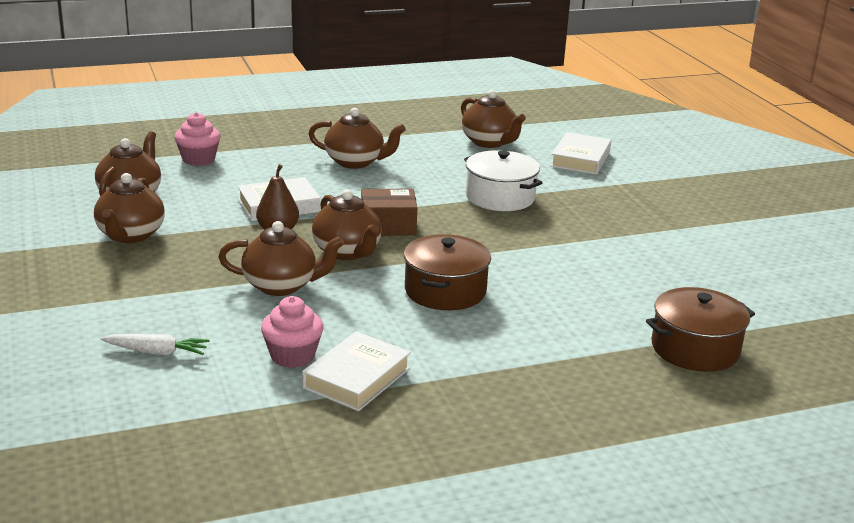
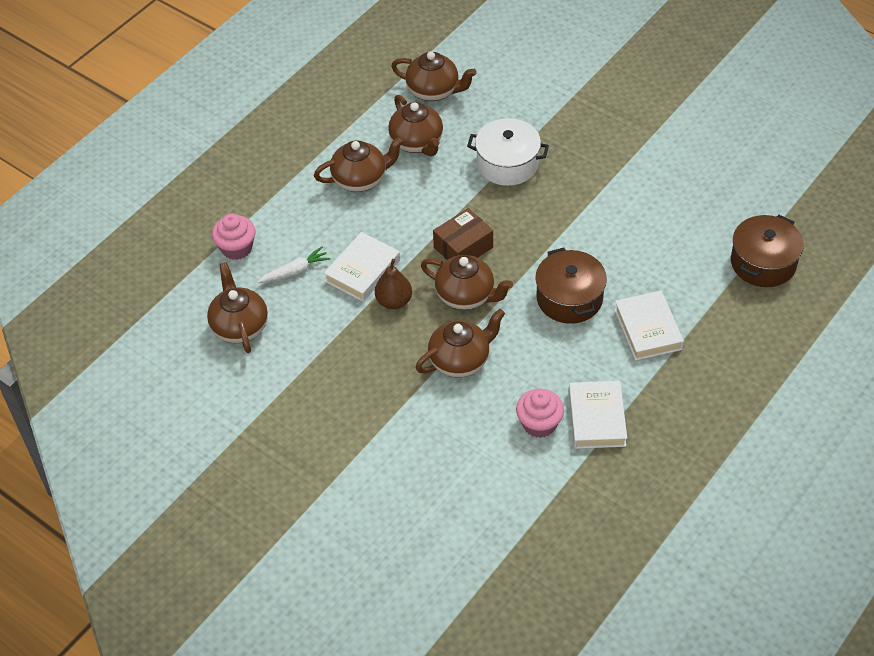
camera: 30 degrees left, 25 degrees up
brown teapot [94,173,165,243] -> brown teapot moved to [388,95,443,156]
white carrot [100,334,210,355] -> white carrot moved to [257,247,331,283]
white book [551,132,611,175] -> white book moved to [614,291,684,360]

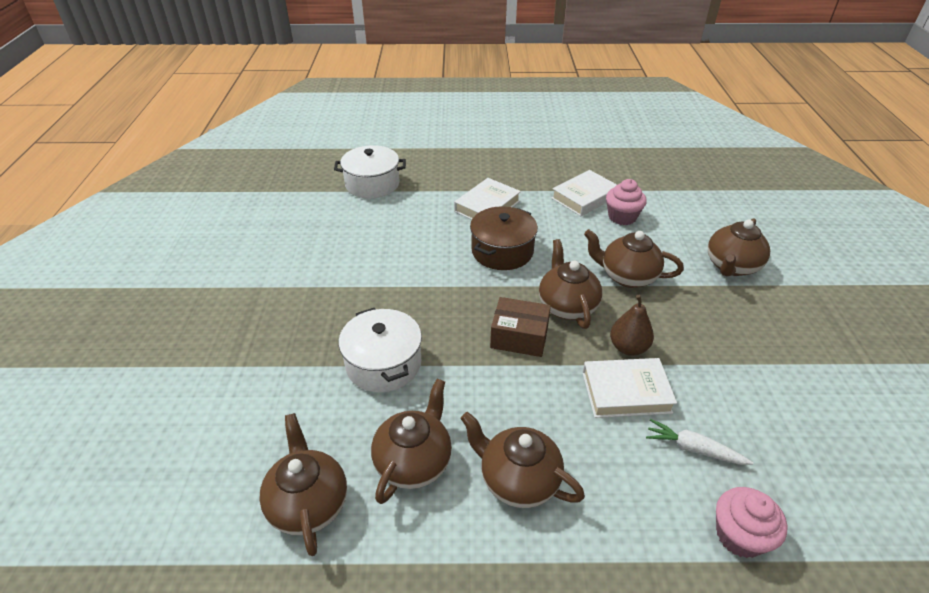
camera: 130 degrees left, 10 degrees down
brown teapot [207,262,268,353] -> brown teapot moved to [708,218,770,276]
brown pot [731,215,804,287] -> white pot [334,145,406,199]

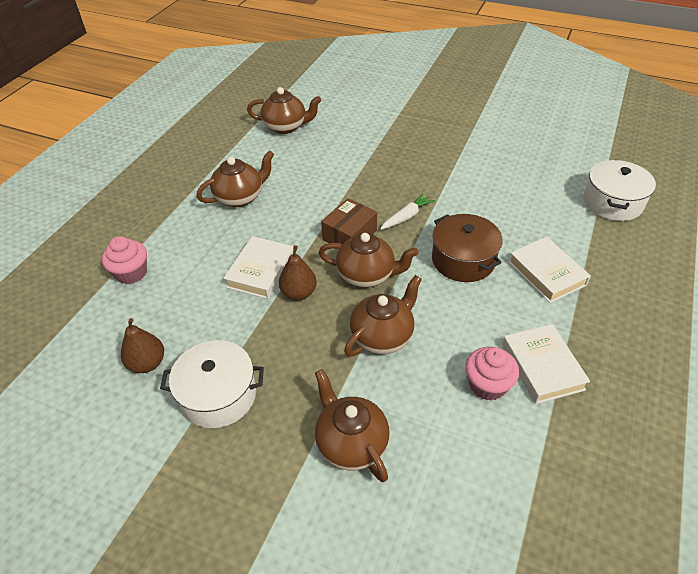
camera: 115 degrees right, 5 degrees up
white pot [339,308,422,392] -> white pot moved to [160,340,264,428]
brown teapot [371,379,452,504] -> none
white carrot [646,419,753,465] -> white carrot moved to [380,193,435,230]
none -> brown pear [121,318,164,373]

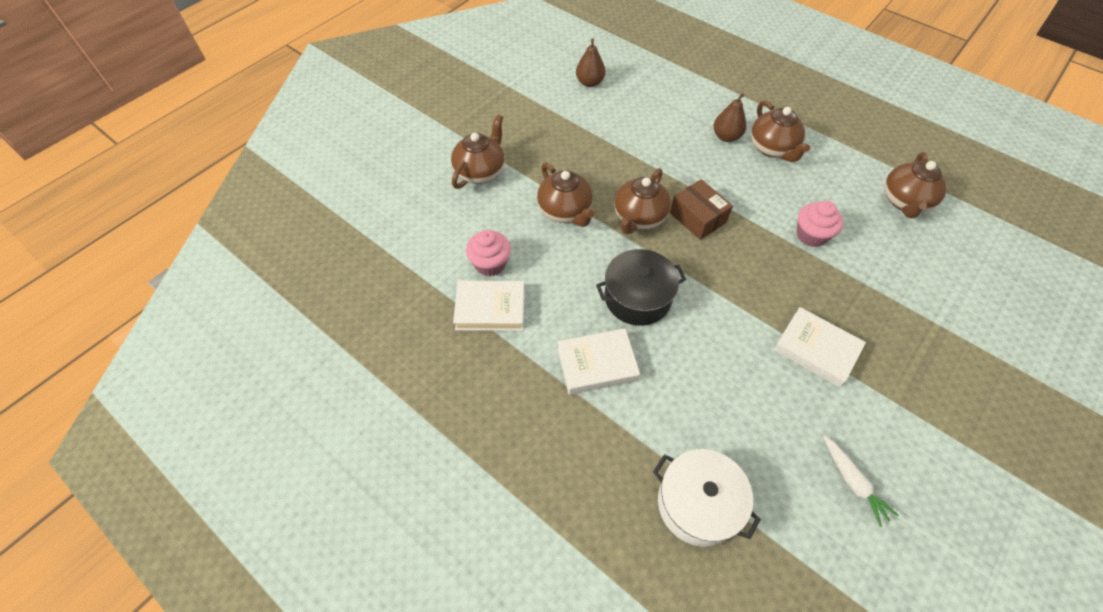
camera: 105 degrees right, 10 degrees up
pink cupcake [102,236,147,284] -> pink cupcake moved to [797,201,843,247]
white pot [160,340,264,428] -> none
white book [223,236,294,299] -> white book moved to [774,307,866,387]
brown pear [279,245,317,300] -> brown pear moved to [714,93,747,142]
brown teapot [315,369,390,482] -> brown teapot turned 45 degrees counterclockwise [451,115,504,189]
white carrot [380,193,435,230] -> white carrot moved to [823,436,899,527]
brown pot [432,214,503,282] -> black pot [596,249,686,326]

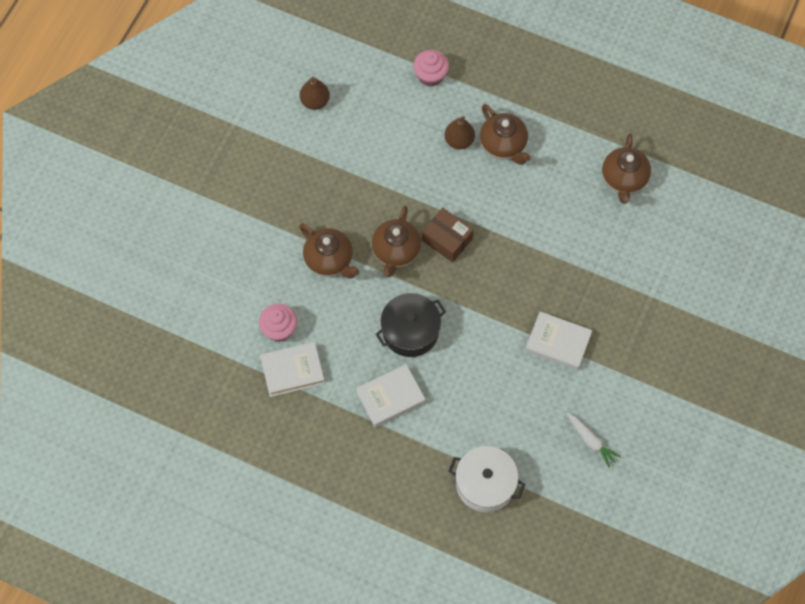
camera: 15 degrees left, 10 degrees up
brown teapot [451,115,504,189] -> none
pink cupcake [797,201,843,247] -> pink cupcake moved to [413,50,449,87]

